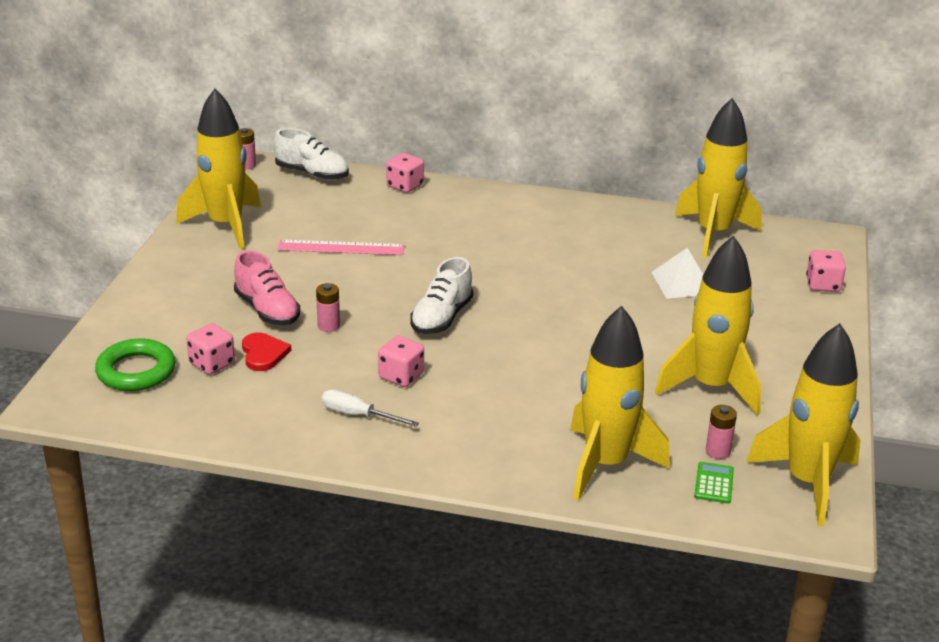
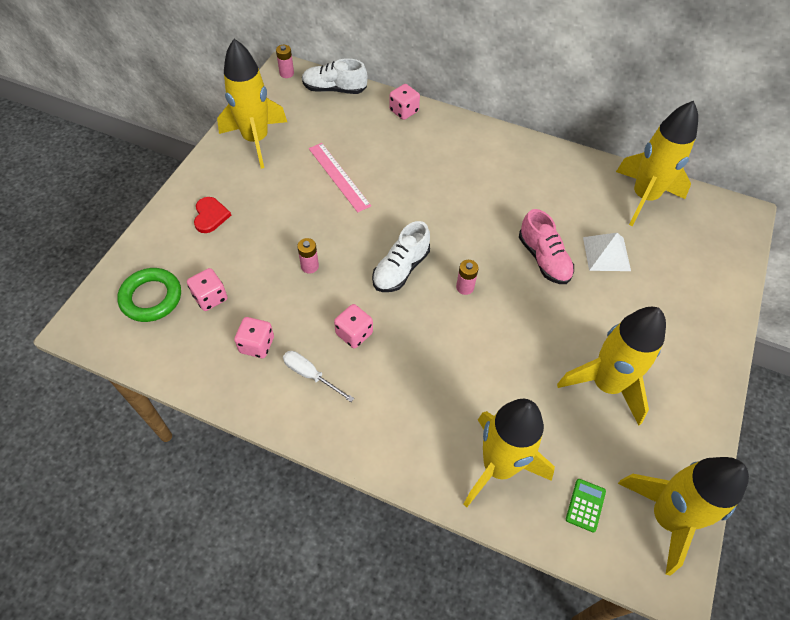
camera: 10 degrees right, 25 degrees up
pink shoe [234,251,300,325] -> pink shoe moved to [519,209,574,284]
red heart [242,333,291,371] -> red heart moved to [194,197,231,233]
white shoe [273,128,349,180] -> white shoe turned 150 degrees clockwise [302,58,368,94]
pink ruler [277,240,404,255] -> pink ruler turned 45 degrees clockwise [309,143,371,212]
pink battery [706,405,737,459] -> pink battery moved to [456,260,479,295]
pink dice [806,250,846,292] -> pink dice moved to [234,317,274,358]

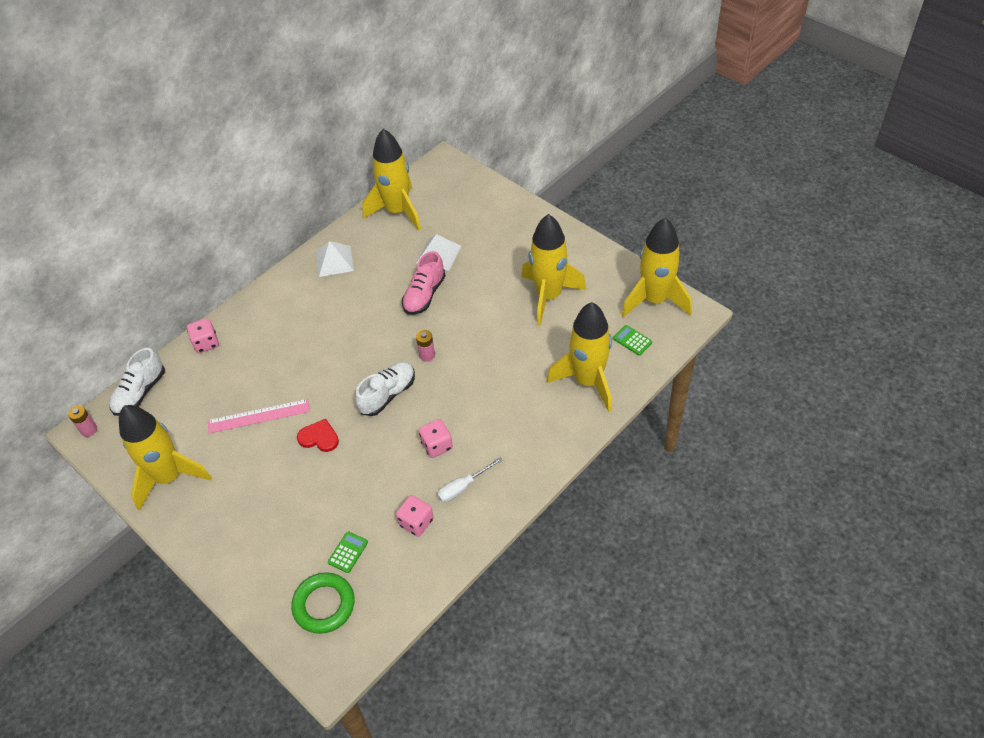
camera: 65 degrees left, 5 degrees down
pink dice [187,268,227,311] -> green calculator [328,531,368,573]
red heart [194,197,231,233] -> red heart moved to [297,419,339,452]
pink battery [297,238,319,274] -> none
white shoe [372,221,430,292] -> white shoe turned 105 degrees counterclockwise [355,362,415,416]
pink shoe [519,209,574,284] -> pink shoe turned 120 degrees clockwise [402,251,446,315]
none -> white pyramid [316,241,354,277]

